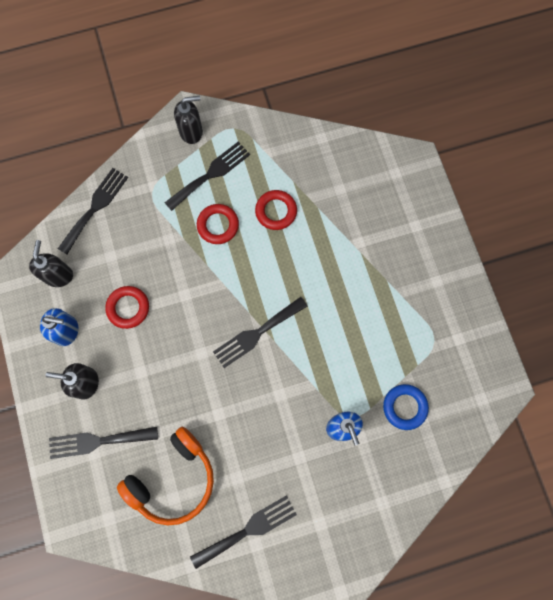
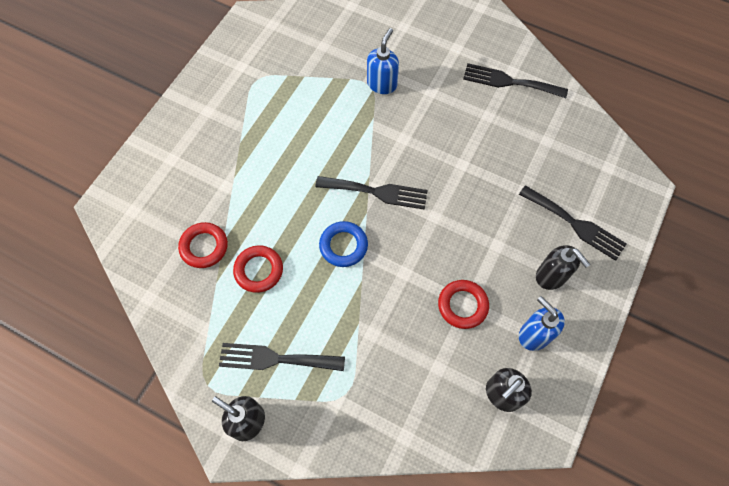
camera: 135 degrees left, 10 degrees down
black fork [58,168,128,254] -> none
orange headphones [117,427,214,525] -> none
red ring [197,204,239,244] -> red ring moved to [178,222,228,268]
blue ring [383,384,429,430] -> blue ring moved to [319,221,368,267]

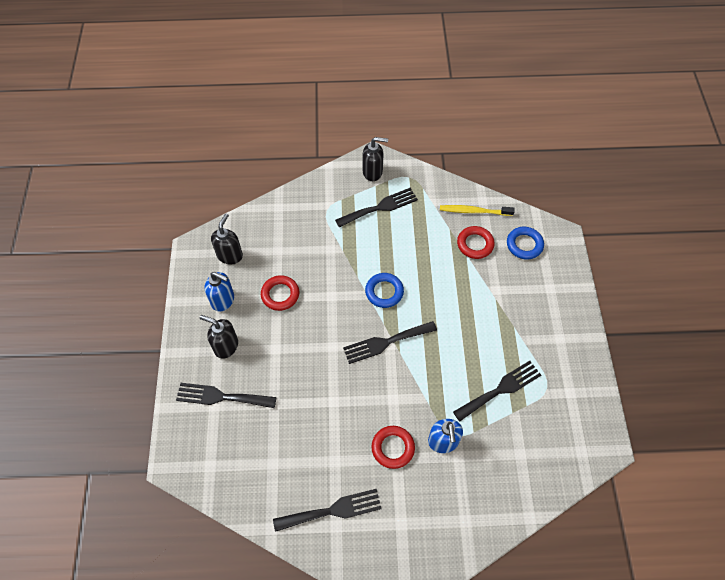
camera: 150 degrees right, 5 degrees down
red ring [233,245,283,293] -> red ring moved to [372,426,415,469]
none -> yellow toothbrush [440,205,515,216]
none -> black fork [453,361,541,422]
none -> blue ring [507,227,544,259]

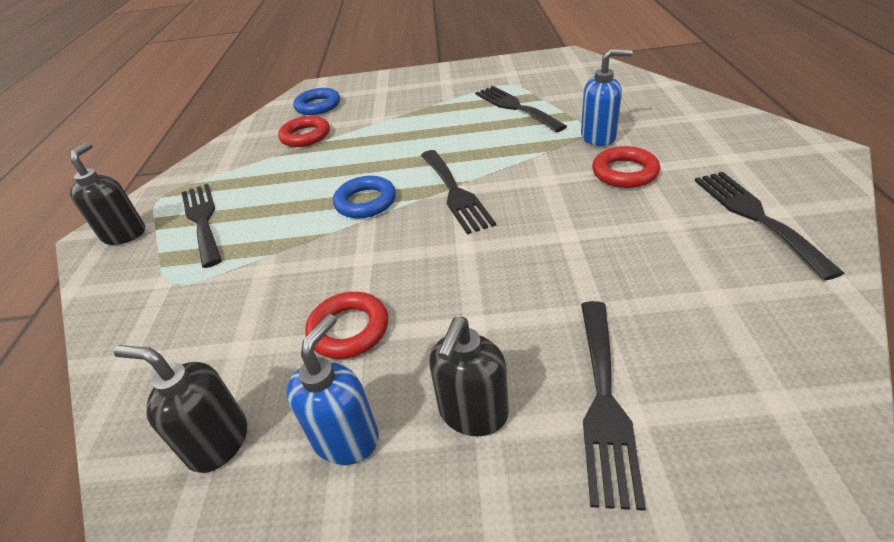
camera: 85 degrees left, 20 degrees down
yellow toothbrush [440,205,515,216] -> none

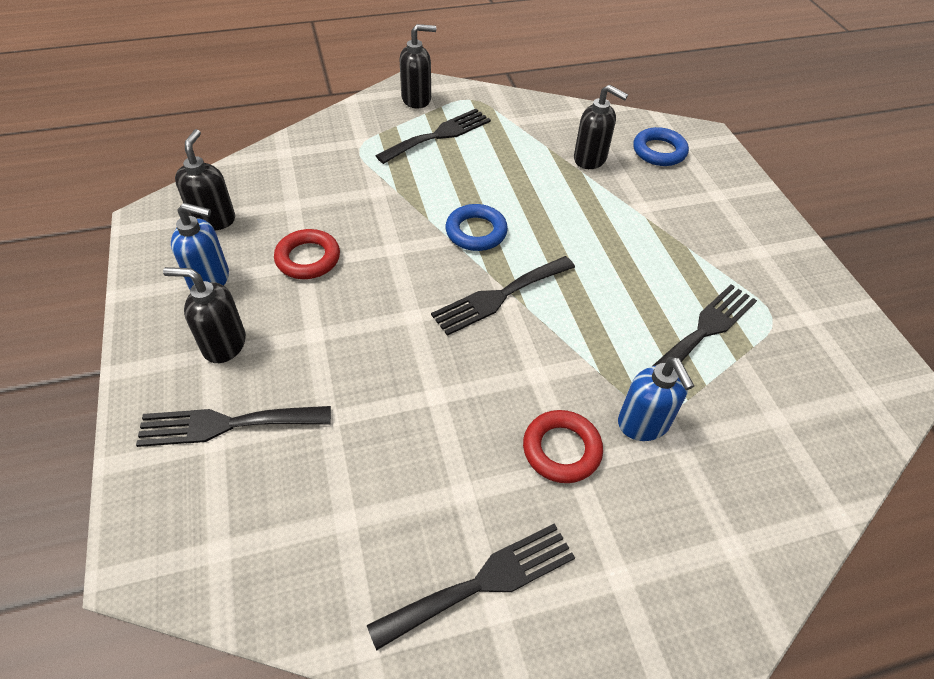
camera: 70 degrees right, 10 degrees up
red ring [278,116,330,147] -> black soap dispenser [574,85,628,169]

